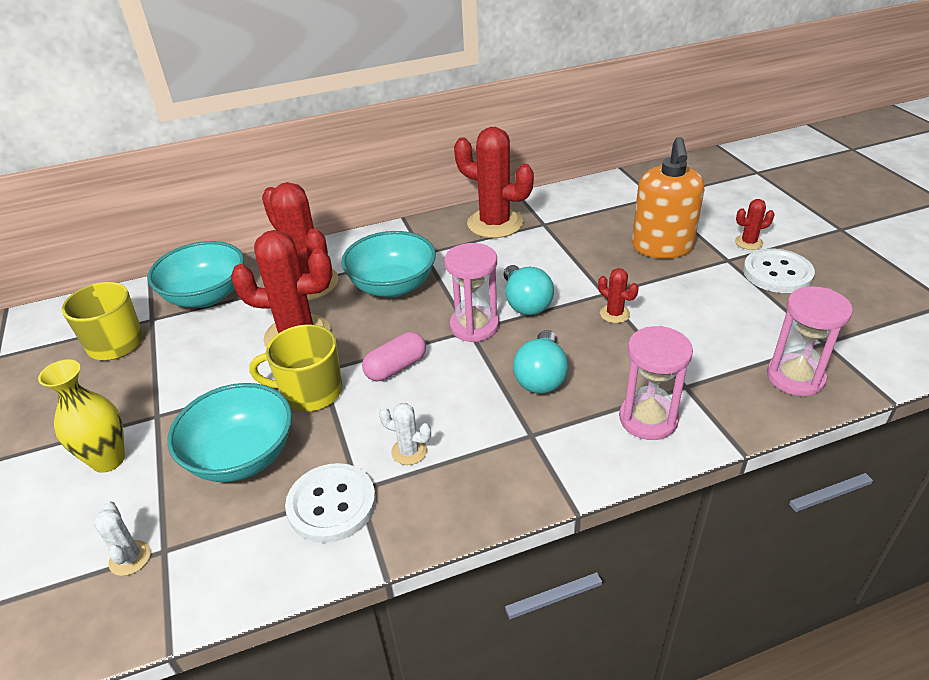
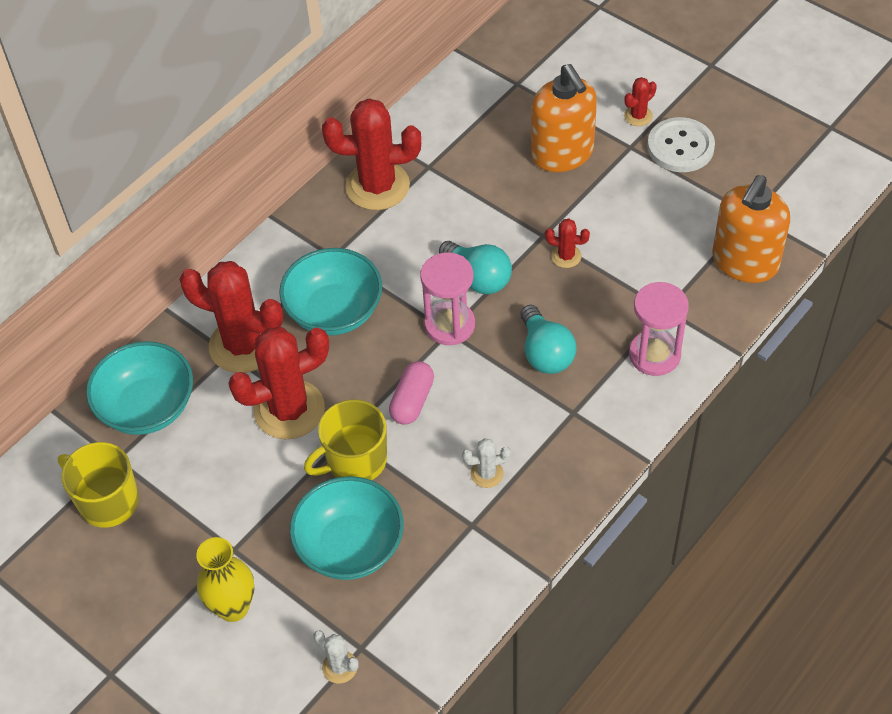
camera: 30 degrees left, 15 degrees up
white button [285,463,376,543] -> none
pink hourglass [767,286,853,396] -> orange soap dispenser [712,175,790,283]

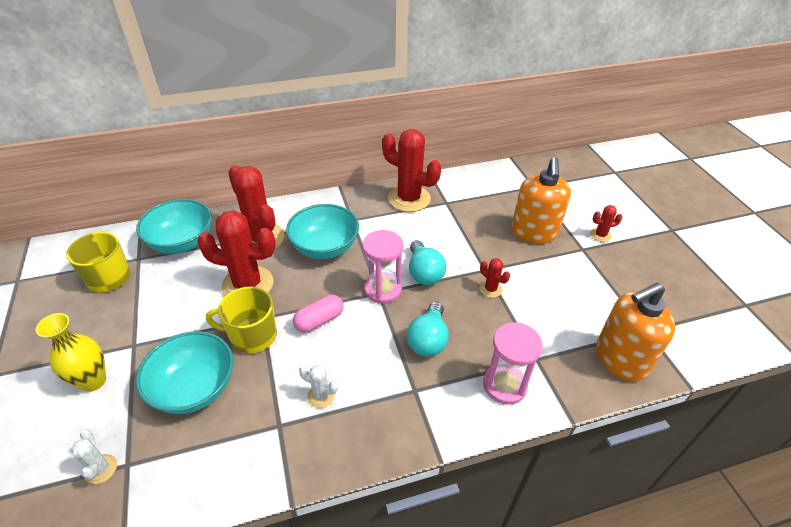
camera: 30 degrees right, 10 degrees down
white button [647,117,715,172] -> none

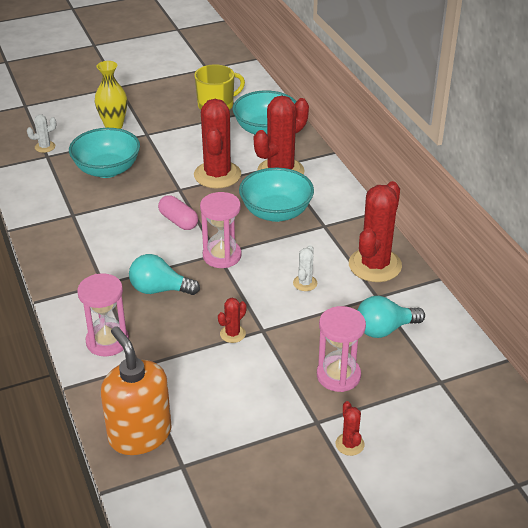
camera: 85 degrees right, 5 degrees down
yellow mug [206,287,277,354] -> none
white cactus [299,365,338,408] -> white cactus moved to [293,245,317,291]
turquoise light bulb [409,240,446,285] -> turquoise light bulb moved to [357,296,425,338]
orange soap dispenser [511,157,571,244] -> pink hourglass [317,306,366,392]

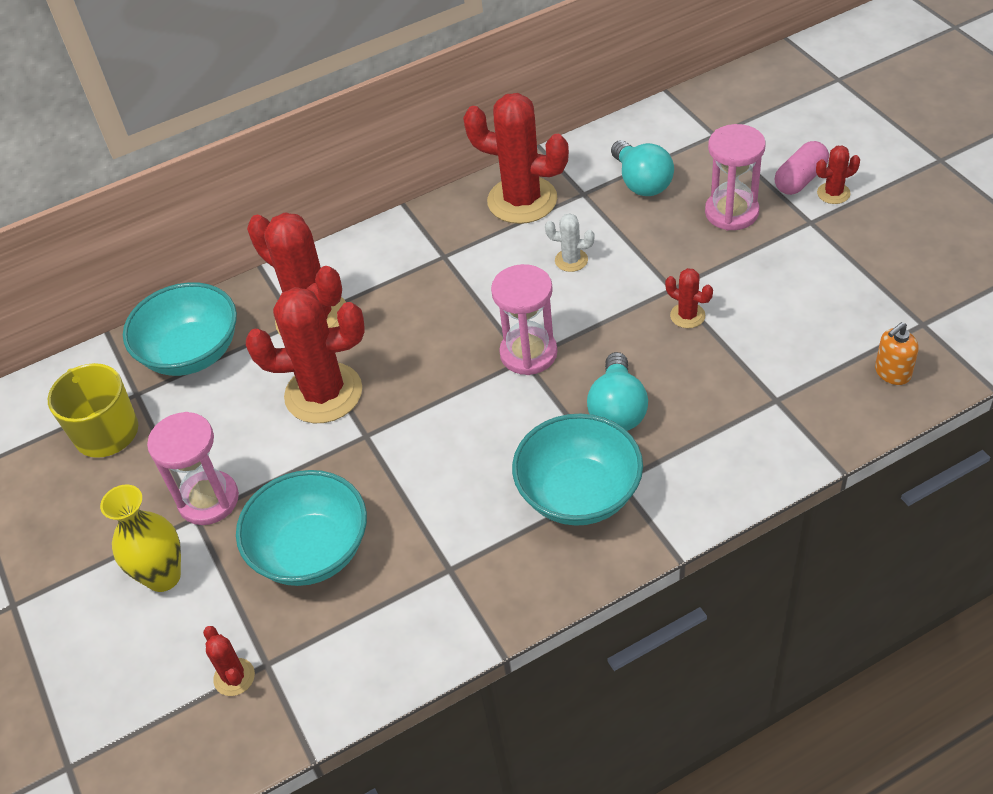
camera: 90 degrees left, 10 degrees up
white cactus [27,114,57,153] -> red cactus [203,626,255,696]
pink hourglass [77,273,129,357] -> pink hourglass moved to [147,412,239,525]
orange soap dispenser [101,326,172,455] -> orange soap dispenser [875,322,919,385], size x0.46
pink capsule [158,195,198,230] -> pink capsule moved to [775,141,829,195]
turquoise bowl [239,168,314,222] -> turquoise bowl moved to [512,413,643,526]

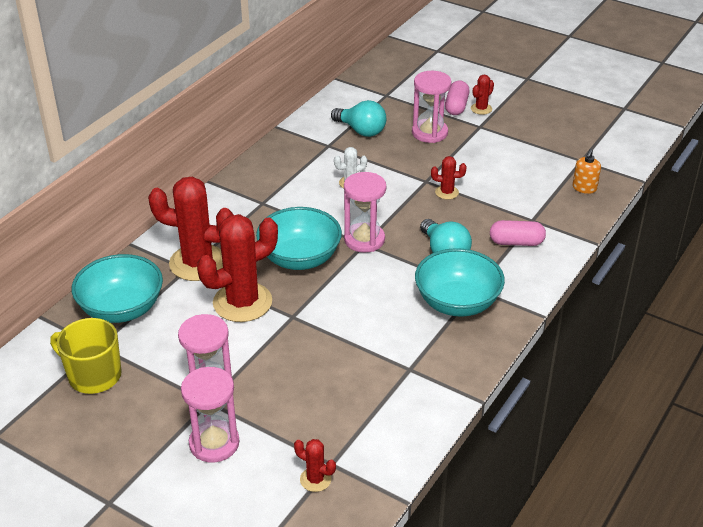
camera: 35 degrees left, 10 degrees down
yellow vase [100,484,181,592] -> pink hourglass [181,367,239,463]
turquoise bowl [236,470,367,586] -> turquoise bowl moved to [256,207,342,270]
red cactus [463,93,569,224] -> none
none -> pink capsule [490,220,546,246]

